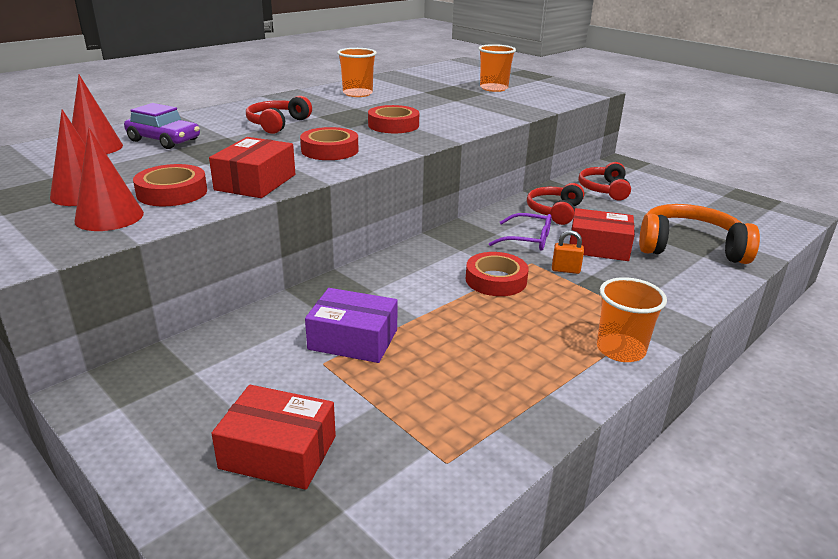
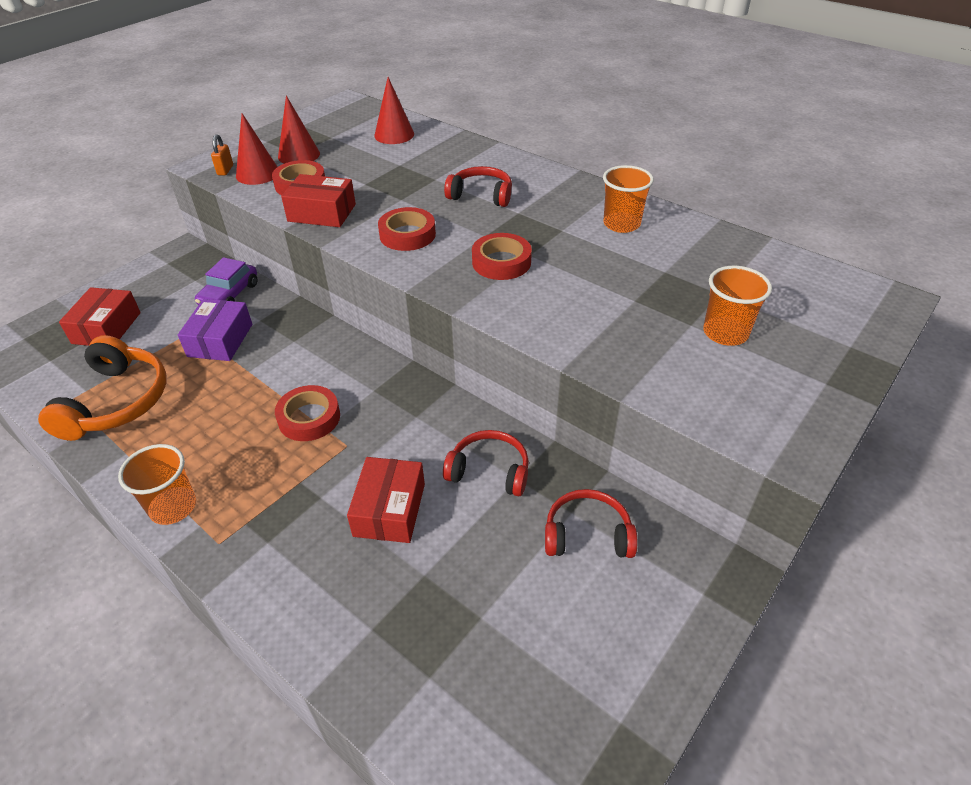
camera: 85 degrees right, 15 degrees up
purple car [124,103,200,149] -> purple car moved to [195,257,258,305]
purple glasses [489,213,551,251] -> none
orange padlock [552,230,584,274] -> orange padlock moved to [211,135,233,176]
orange headphones [639,204,760,264] -> orange headphones moved to [38,335,166,441]

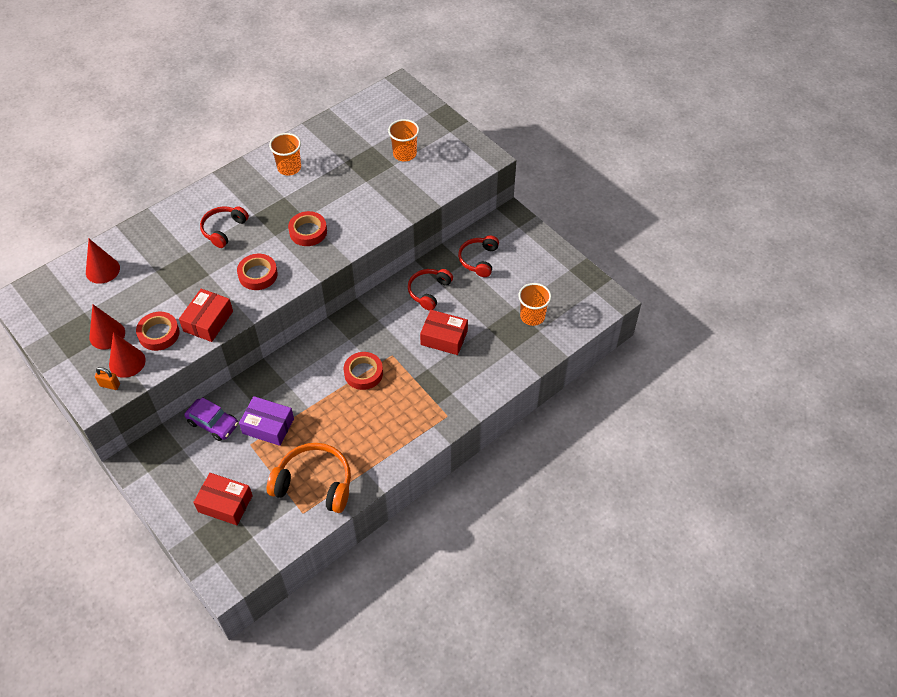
camera: 80 degrees left, 10 degrees up
orange cup [118,444,196,525] -> orange cup moved to [518,283,551,326]

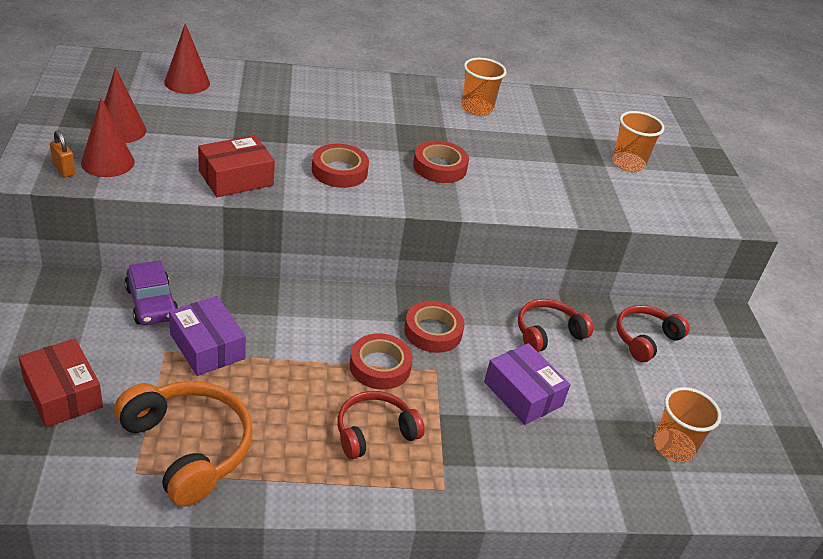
camera: 30 degrees right, 15 degrees down
red tape [136,312,180,351] -> red tape moved to [404,301,465,353]
red headphones [200,206,249,248] -> red headphones moved to [337,391,425,459]
red box [420,310,468,355] -> purple box [484,343,571,425]

